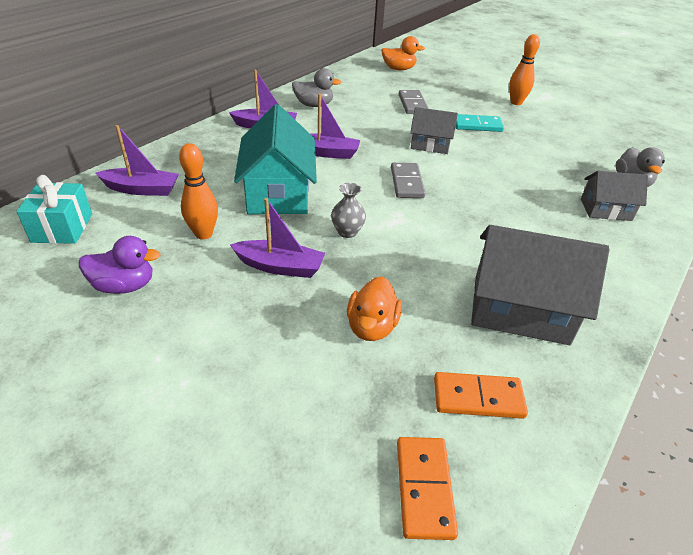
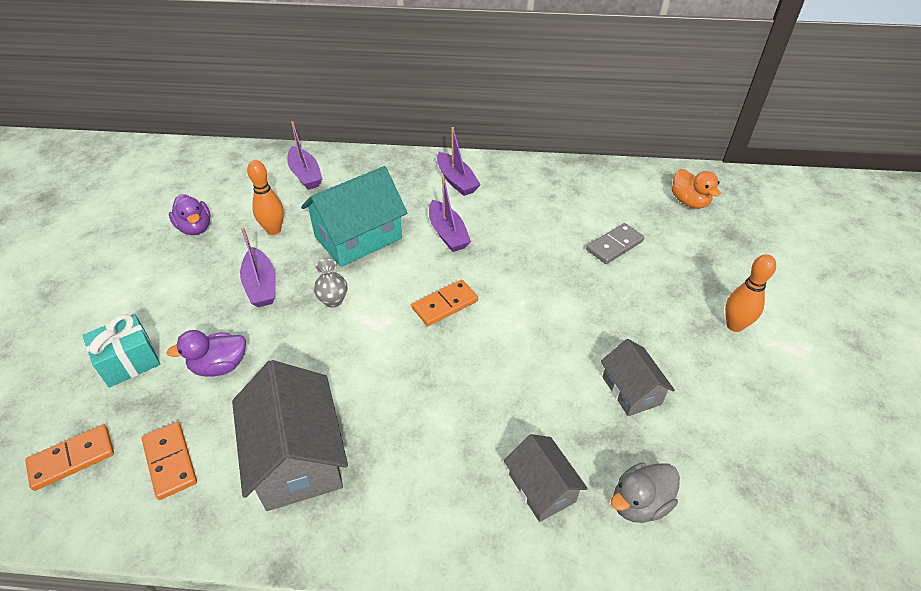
camera: 60 degrees right, 5 degrees up
turquoise gift [16,175,92,244] -> turquoise gift moved to [83,314,160,388]
grey duck [292,68,341,107] -> none
orange duck [347,277,402,341] -> purple duck [167,330,246,377]
grey domino [391,163,425,198] -> orange domino [412,279,478,326]
grey house [410,107,458,154] -> grey house moved to [600,339,675,416]
turquoise domino [455,114,504,132] -> none

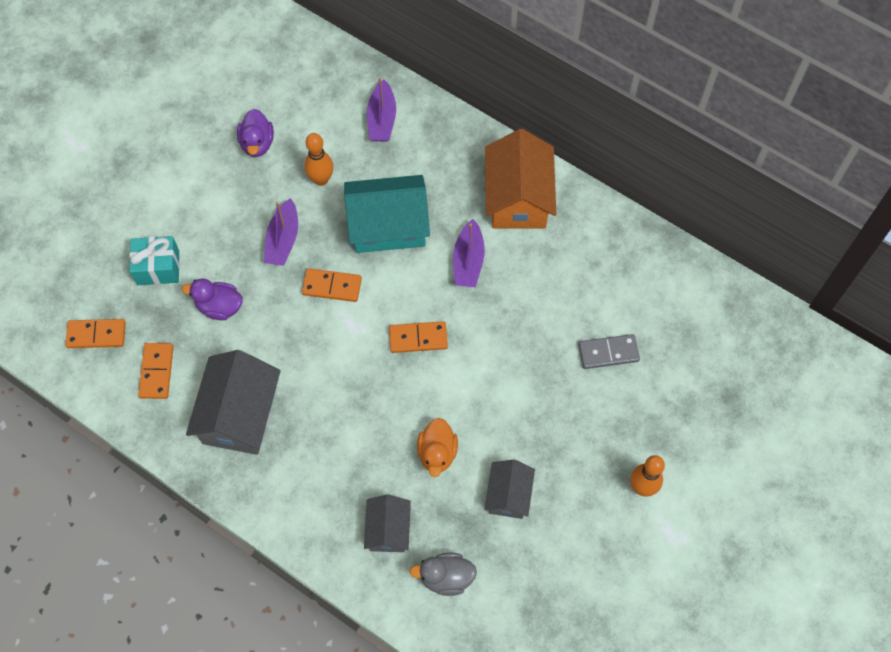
camera: 30 degrees right, 20 degrees up
grey vase [314,259,347,308] -> orange domino [302,268,362,302]
purple boat [437,127,481,196] -> orange house [485,129,556,228]
orange duck [672,169,721,209] -> orange duck moved to [417,418,458,478]

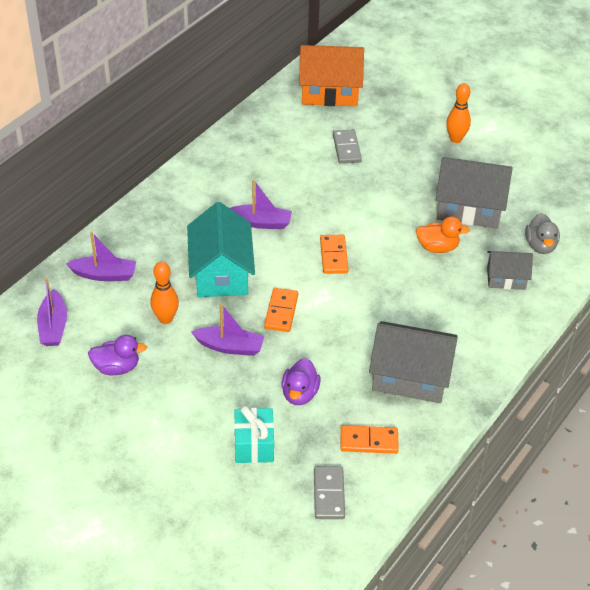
camera: 90 degrees left, 20 degrees down
orange domino [65,319,126,348] -> grey domino [314,466,345,519]
orange house [485,129,556,228] -> orange house moved to [299,45,364,106]
grey house [485,459,535,519] -> grey house [436,157,513,228], size x1.74
none -> purple boat [37,278,67,346]

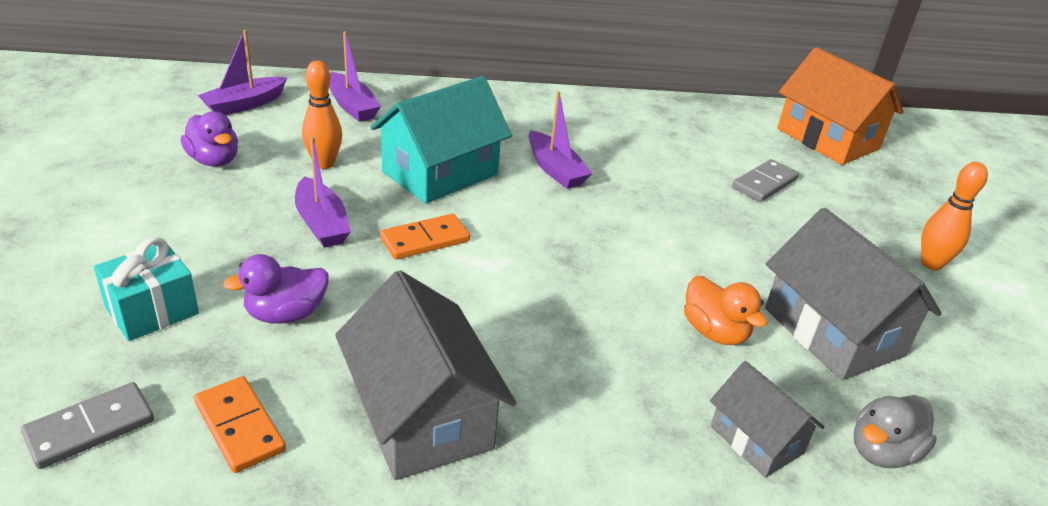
camera: 50 degrees right, 10 degrees down
orange domino [320,235,349,274] -> none

